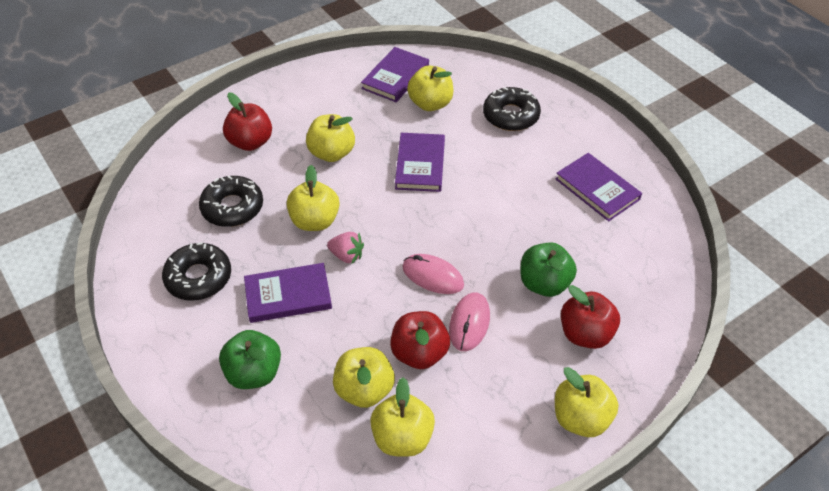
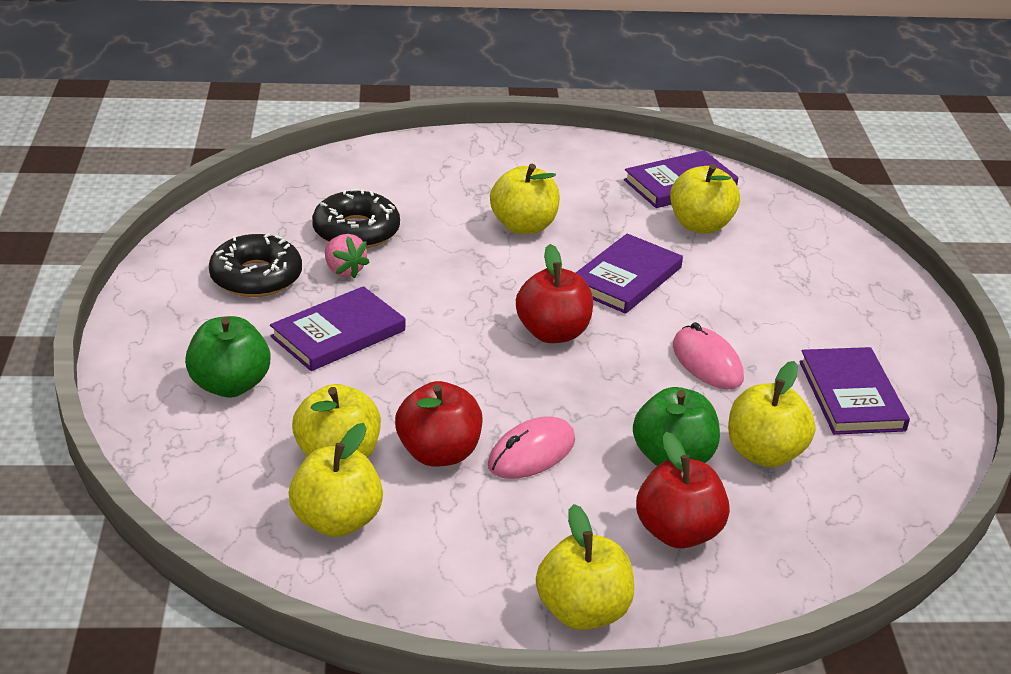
camera: 30 degrees right, 15 degrees down
red apple [223,93,272,151] -> red apple moved to [516,244,593,343]
purple book [244,263,332,323] -> purple book turned 60 degrees counterclockwise [270,286,405,371]
yellow apple [287,165,340,231] -> yellow apple moved to [728,361,815,467]
pink strawberry [327,232,364,264] -> pink strawberry moved to [325,234,370,279]
pink mouse [402,254,464,294] -> pink mouse moved to [673,322,744,389]
black donut [483,87,541,131] -> none

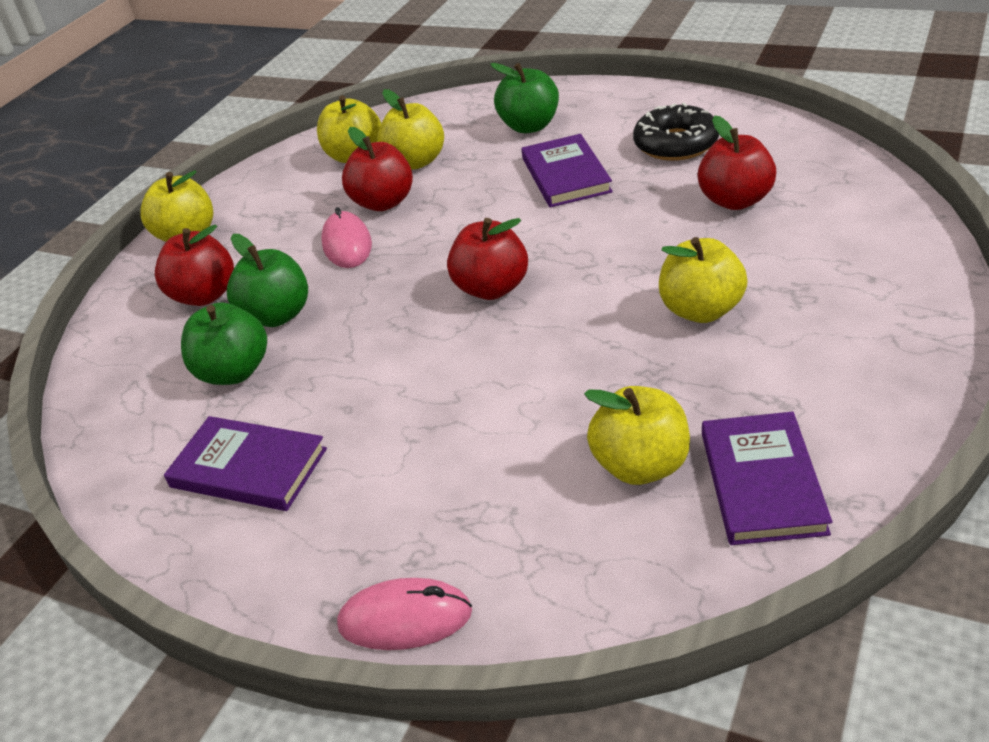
camera: 125 degrees right, 5 degrees up
black donut [312,189,400,248] -> red apple [698,115,777,210]
pink strawberry [325,234,370,279] -> none
purple book [576,234,683,314] -> none
pink mouse [673,322,744,389] -> pink mouse moved to [337,578,472,650]
yellow apple [728,361,815,467] -> green apple [181,302,267,385]

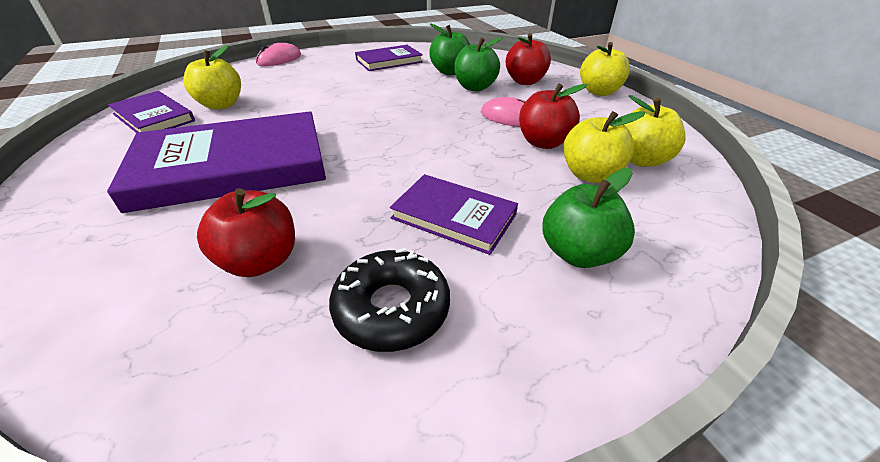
camera: 125 degrees right, 0 degrees up
red apple [447,218,528,300] -> none
yellow apple [659,237,748,323] -> purple book [107,111,326,213]

